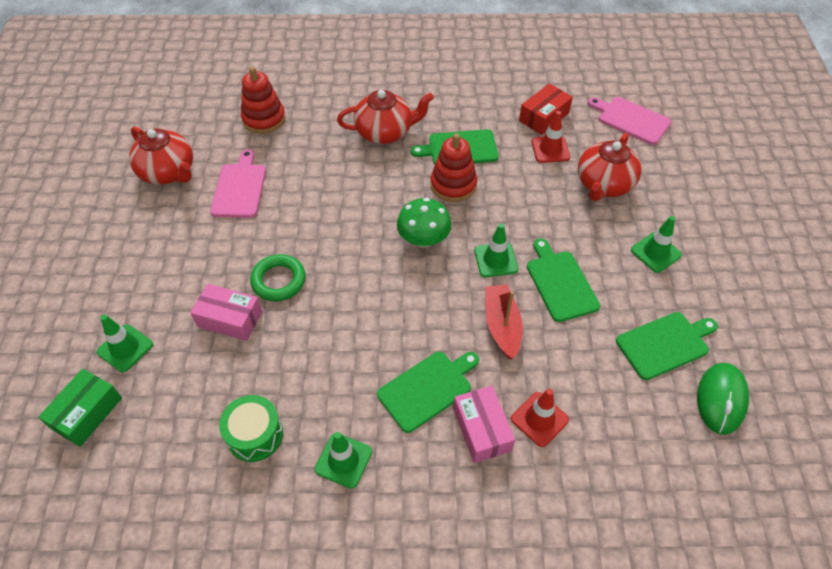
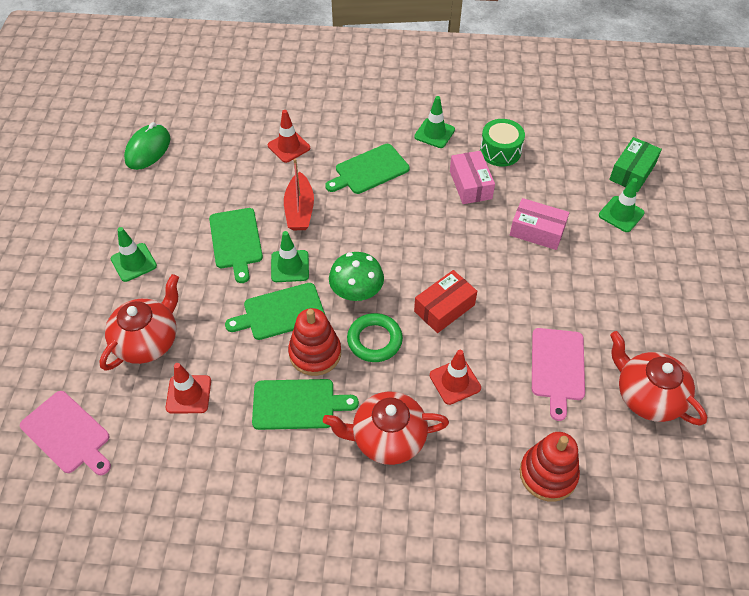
camera: 175 degrees left, 0 degrees up
green ring [250,254,305,301] -> green ring moved to [347,313,403,362]
pink box [453,386,515,463] -> pink box moved to [450,151,495,204]
red box [519,83,573,135] -> red box moved to [414,270,477,333]
green cutting board [616,312,718,380] -> green cutting board moved to [225,283,325,340]
none -> red traffic cone [430,350,481,405]

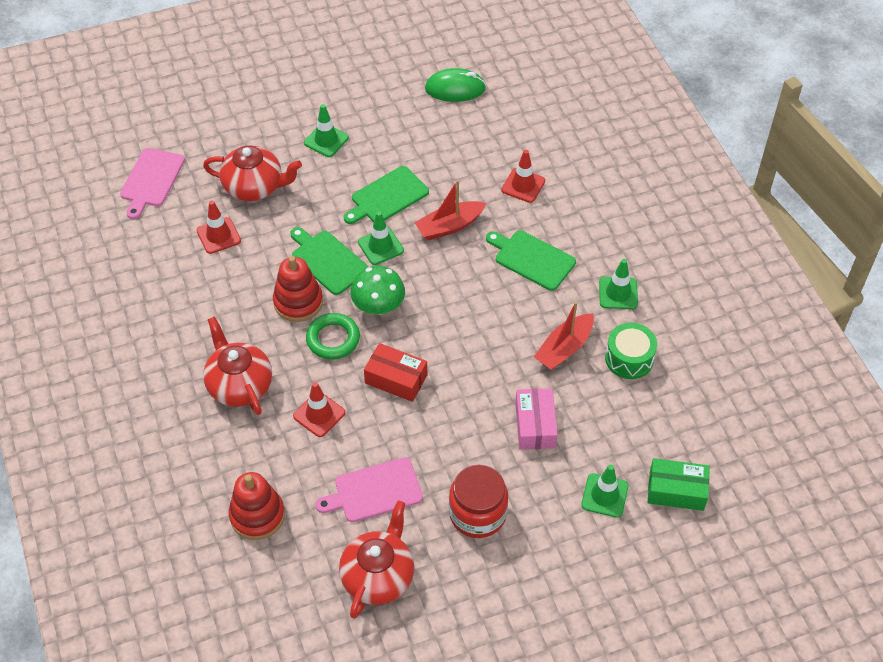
camera: 65 degrees right, 0 degrees up
green cutting board [252,379,359,430] -> none
pink box [450,151,495,204] -> red boat [534,301,594,370]
none -> red jar [449,465,508,538]

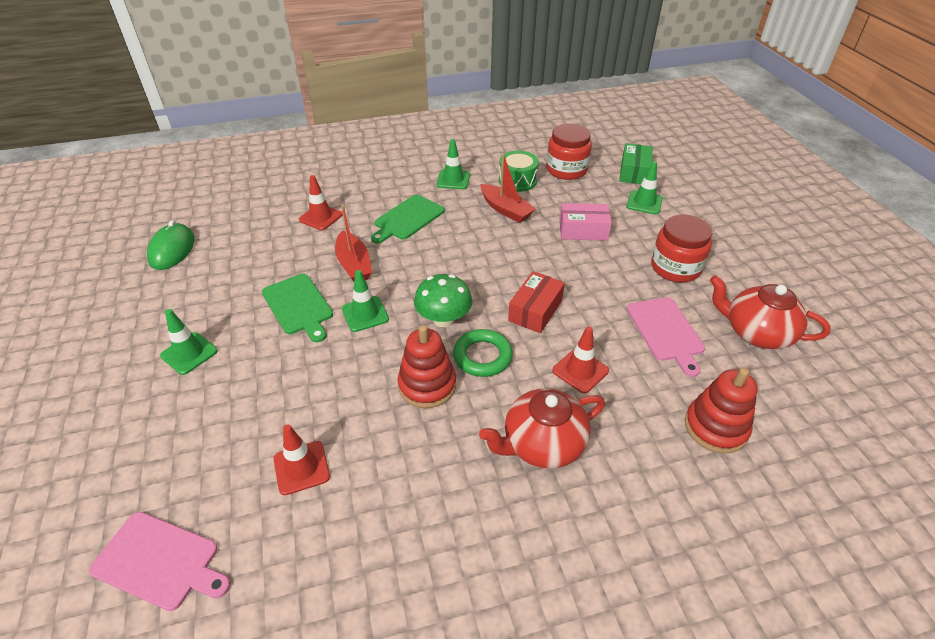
camera: 85 degrees left, 10 degrees down
red teapot [203,146,302,201] -> none
green cutting board [290,227,368,295] -> none
none -> red jar [546,124,592,180]

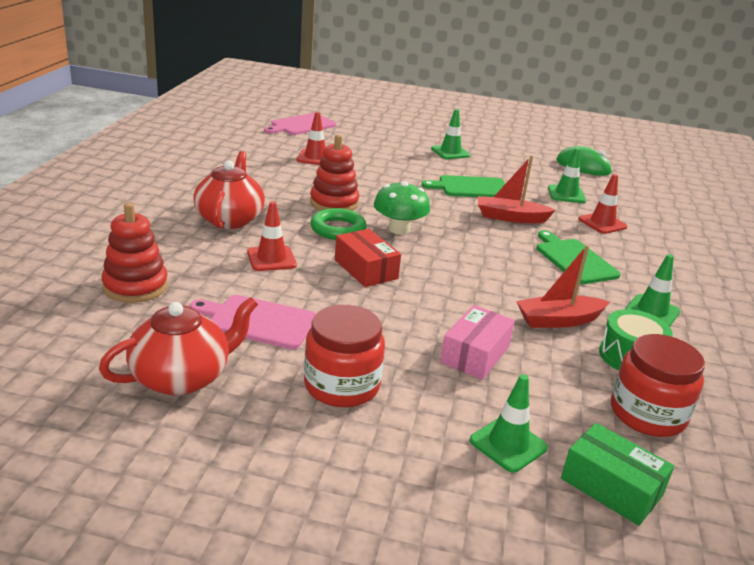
camera: 115 degrees right, 15 degrees down
green traffic cone [342,270,389,332] -> green traffic cone moved to [548,148,586,203]

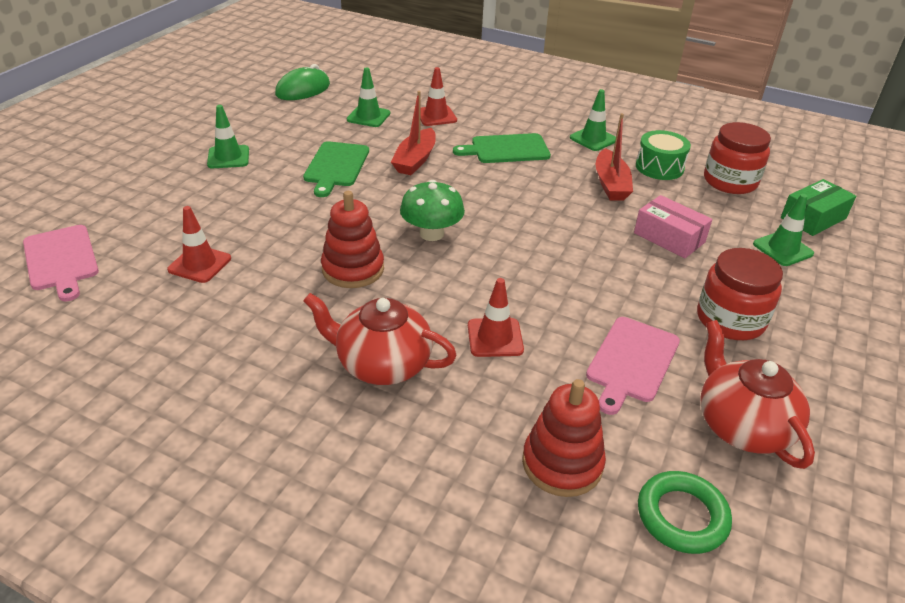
camera: 75 degrees left, 10 degrees up
green ring [310,208,367,240] -> green ring moved to [638,471,732,554]
red box [335,229,401,287] -> none

